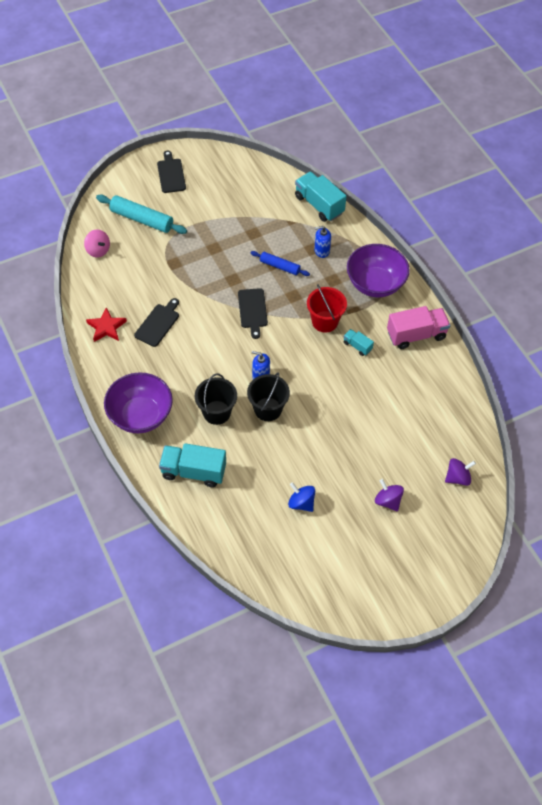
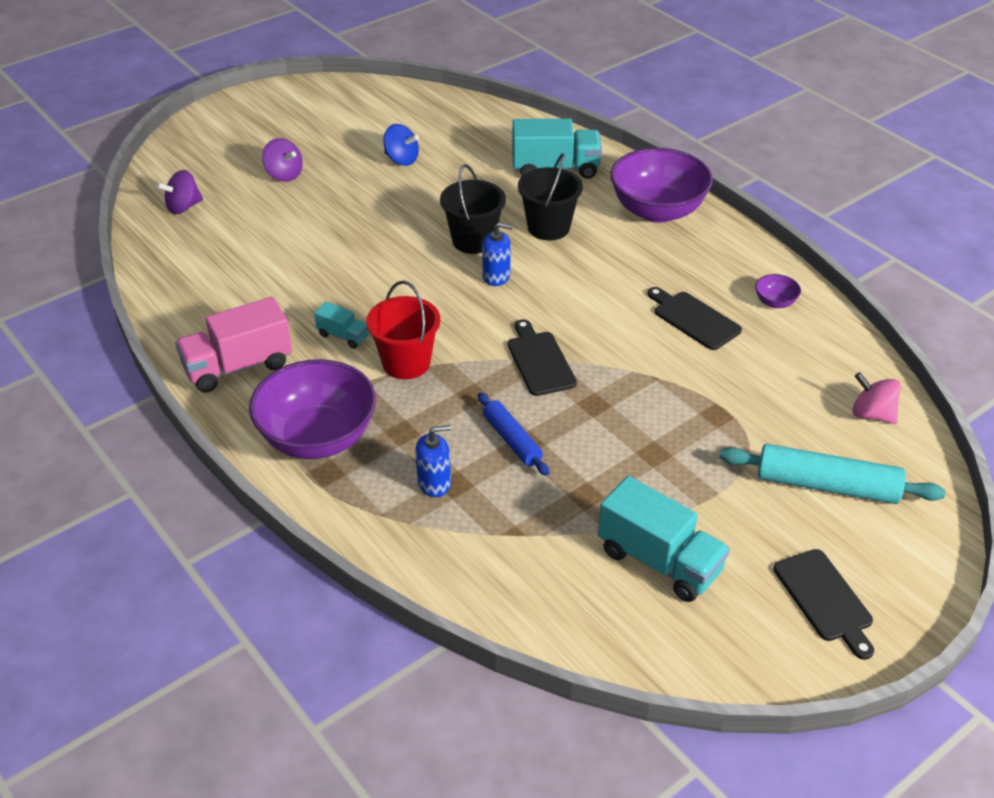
camera: 170 degrees right, 15 degrees down
red star [86,307,127,342] -> purple bowl [755,274,801,308]
black cutting board [134,298,179,347] -> black cutting board turned 120 degrees clockwise [647,287,742,350]
blue rolling pin [251,251,310,276] -> blue rolling pin turned 45 degrees clockwise [478,392,550,476]
turquoise truck [295,172,347,222] -> turquoise truck moved to [598,476,730,602]

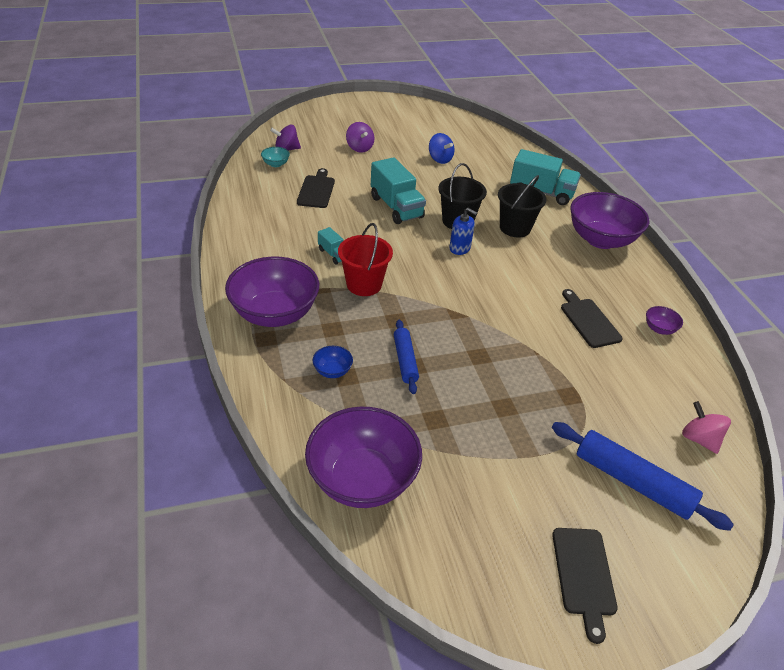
camera: 20 degrees right, 0 degrees up
pink truck [175,297,292,393] -> none
blue soap dispenser [415,425,451,497] -> blue bowl [313,346,353,378]
black cutting board [508,319,577,396] -> black cutting board moved to [297,168,335,208]
turquoise truck [598,476,730,602] -> turquoise truck moved to [371,157,426,224]
turquoise rolling pin [720,444,946,504] -> blue rolling pin [552,422,734,531]
none -> turquoise bowl [261,147,290,167]
none -> purple bowl [305,407,422,508]

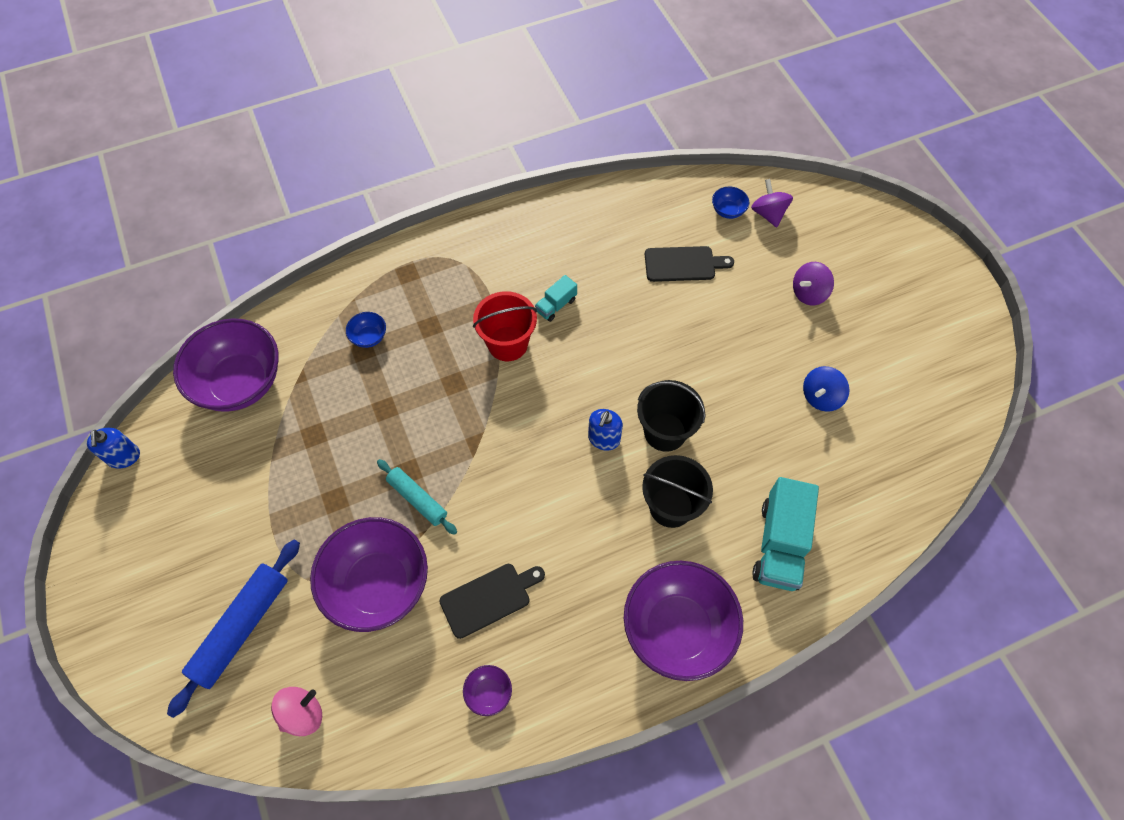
camera: 85 degrees right, 20 degrees up
purple bowl [225,257,319,327] -> purple bowl moved to [310,517,428,632]
turquoise bowl [261,147,290,167] -> blue bowl [712,187,749,219]
turquoise truck [371,157,426,224] -> none
blue rolling pin [394,320,419,394] -> none
black cutting board [552,528,618,644] -> none
none -> blue soap dispenser [87,428,140,468]
none -> turquoise rolling pin [377,459,457,535]

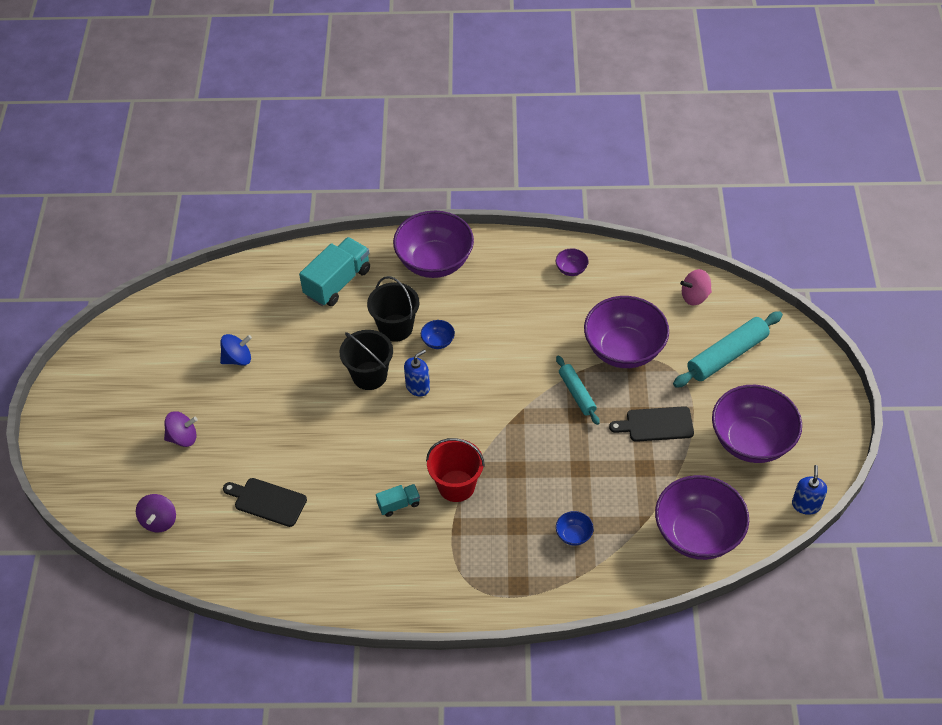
camera: 155 degrees left, 10 degrees down
blue rolling pin [167,540,300,718] -> turquoise rolling pin [673,311,783,388]
black cutting board [439,564,545,639] -> black cutting board moved to [609,406,694,442]
blue bowl [712,187,749,219] -> blue bowl moved to [421,320,455,349]
none -> purple bowl [712,385,802,463]

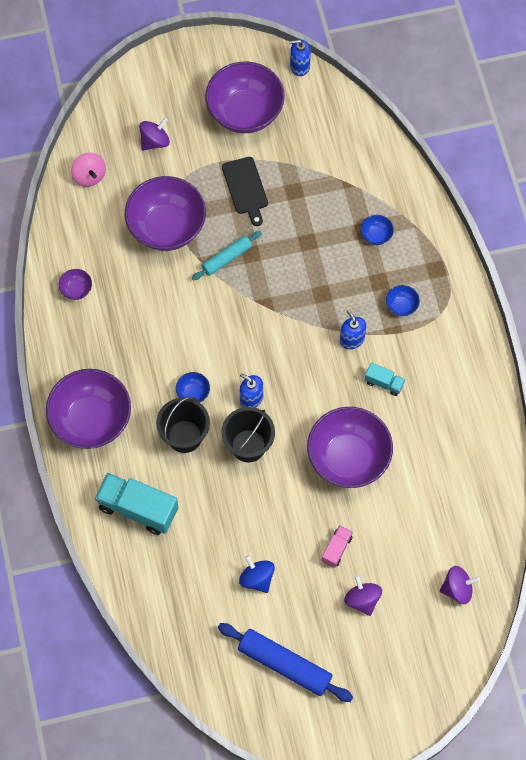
camera: 105 degrees left, 15 degrees up
black cutting board [223,478,307,527] -> none
turquoise truck [376,484,420,517] -> turquoise truck turned 150 degrees clockwise [365,362,405,396]
red bucket [426,438,485,502] -> blue soap dispenser [340,310,367,349]
purple bowl [655,475,749,560] -> purple bowl moved to [307,407,393,488]
turquoise rolling pin [673,311,783,388] -> purple spinning top [139,118,170,151]
none -> blue rolling pin [218,623,353,702]
none -> pink truck [322,525,353,568]
none -> blue bowl [386,285,420,316]

